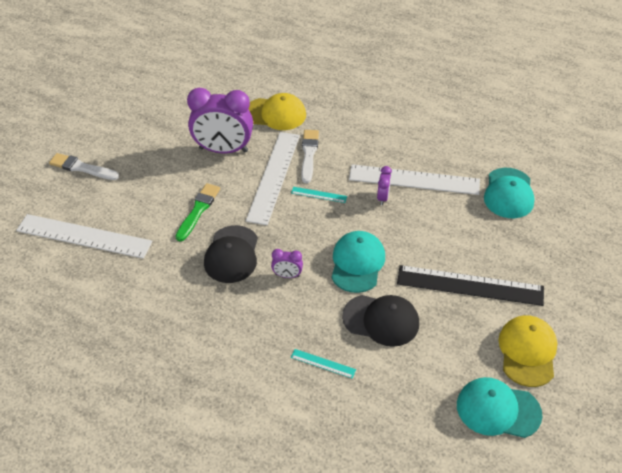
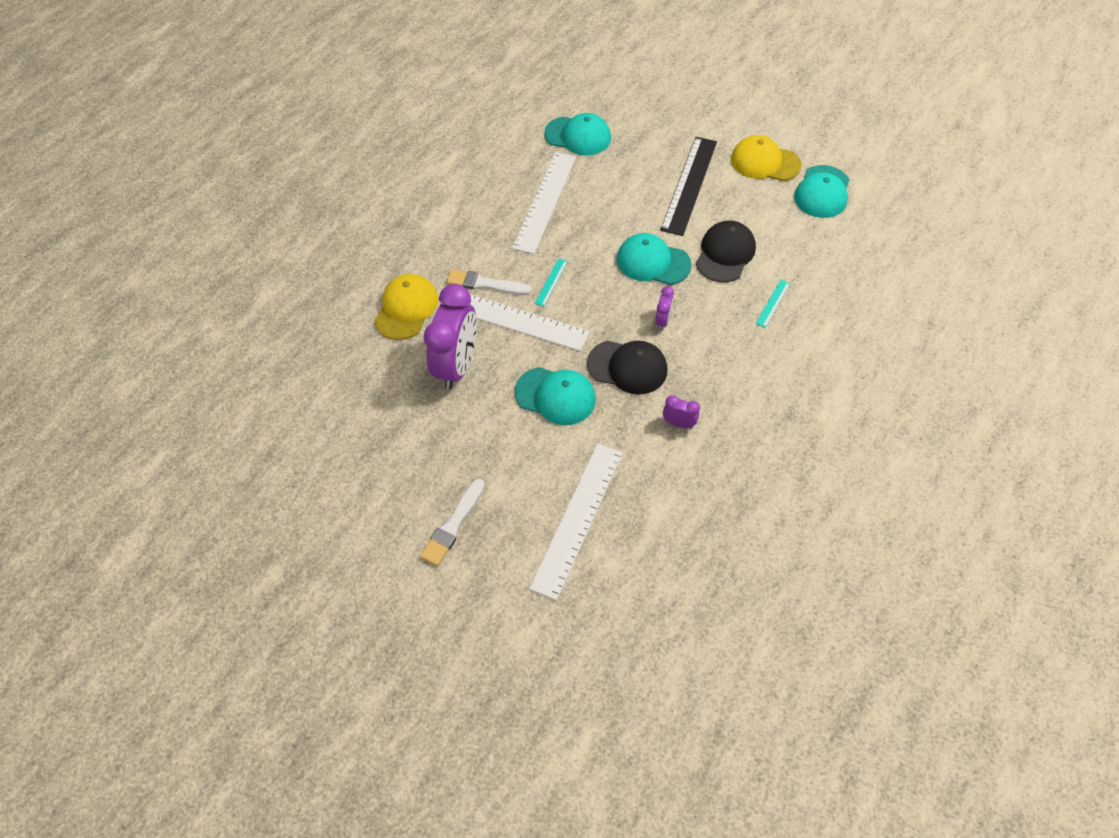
camera: 80 degrees left, 10 degrees up
green brush [175,183,220,242] -> turquoise cap [515,367,596,425]
purple clock [377,166,392,205] -> purple clock moved to [663,395,700,428]

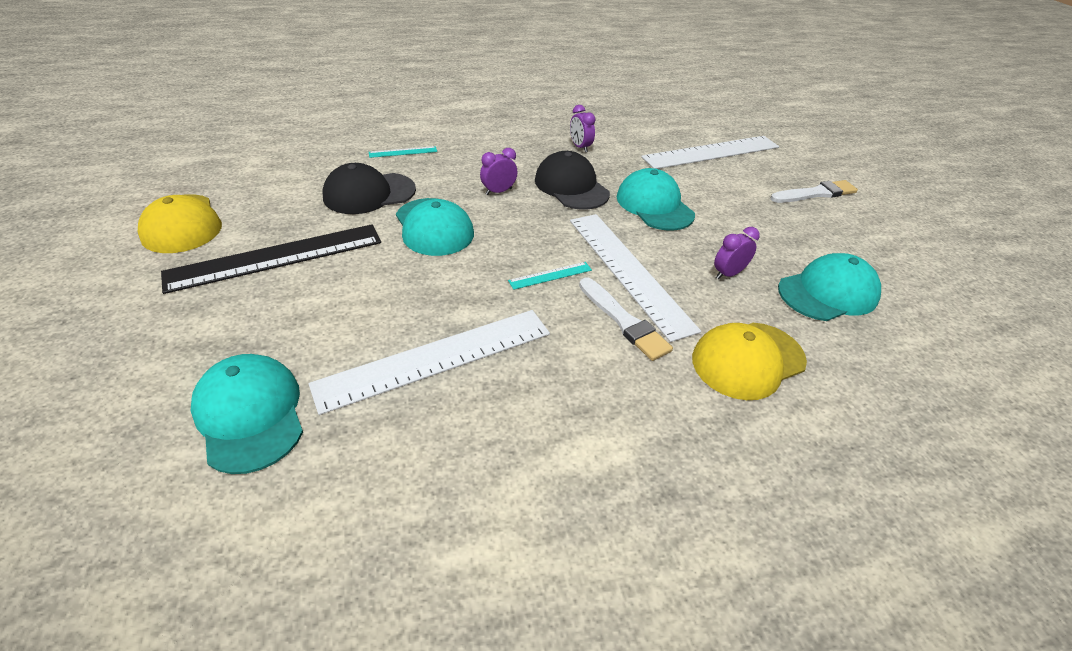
camera: 140 degrees left, 15 degrees down
purple clock [424,284,477,389] -> purple clock [714,227,760,279], size x0.44
turquoise cap [794,165,849,218] -> turquoise cap moved to [778,253,881,321]

